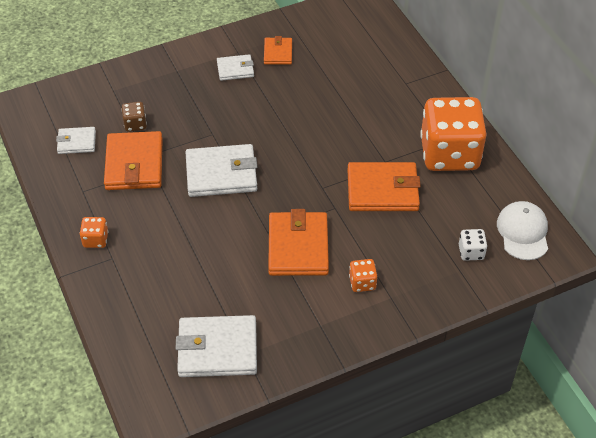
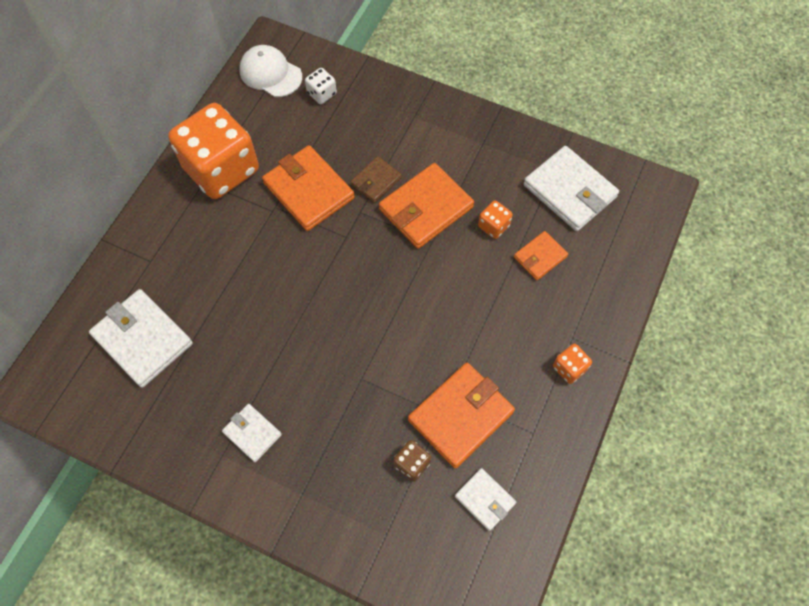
camera: 130 degrees left, 15 degrees up
white wallet [186,144,257,197] -> white wallet moved to [89,289,193,388]
orange wallet [264,36,292,65] -> orange wallet moved to [514,231,568,280]
orange dice [349,259,377,292] -> orange dice moved to [478,201,513,239]
white cap [497,201,548,260] -> white cap turned 75 degrees clockwise [239,45,302,97]
none -> brown wallet [350,156,402,203]

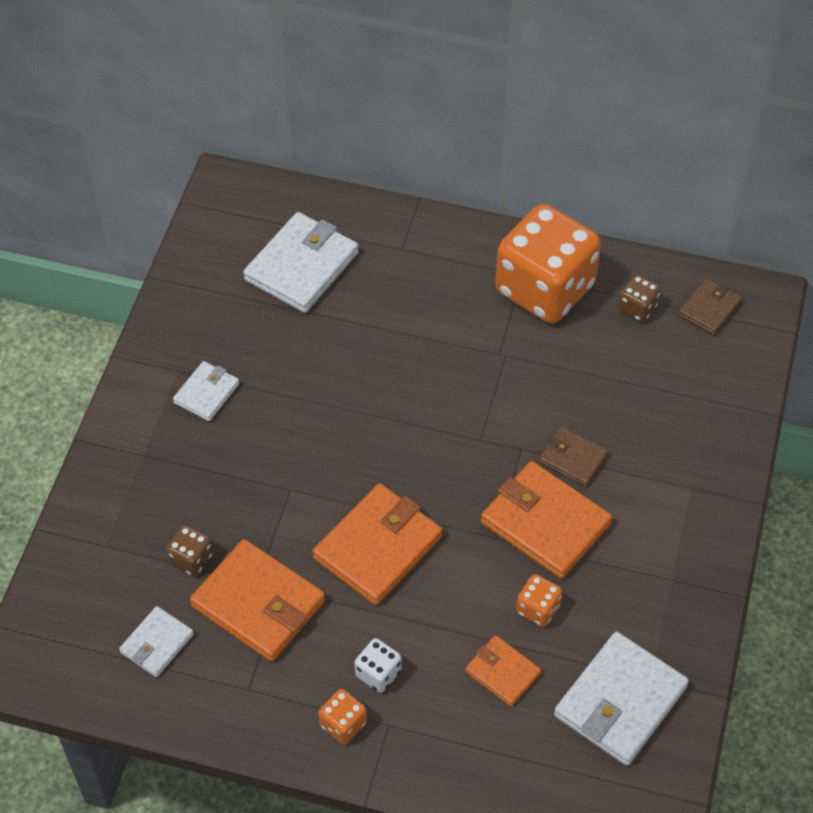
camera: 80 degrees right, 10 degrees down
white cap [239,45,302,97] -> brown wallet [678,278,742,335]
orange wallet [262,145,355,231] -> orange wallet moved to [312,483,443,605]
white dice [305,68,337,104] -> white dice moved to [355,638,402,693]
none -> brown dice [618,275,661,322]

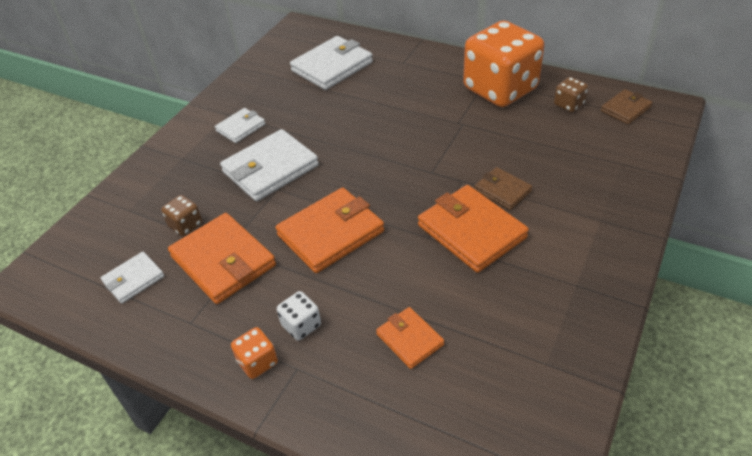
camera: 15 degrees right, 10 degrees down
orange dice [516,574,562,627] -> none
white wallet [554,632,689,766] -> white wallet moved to [220,129,319,201]

